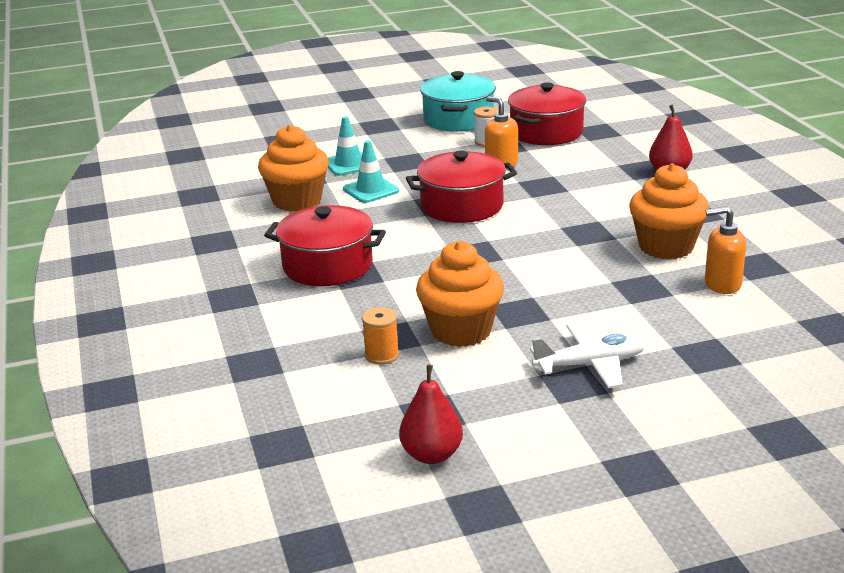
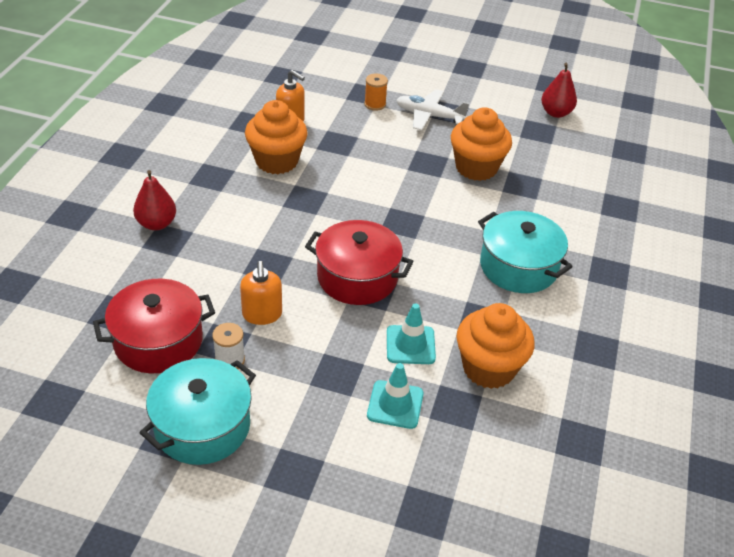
camera: 150 degrees left, 15 degrees up
red pot [264,205,386,286] -> turquoise pot [478,211,573,293]
orange spool [362,307,399,365] -> orange spool moved to [364,73,388,111]

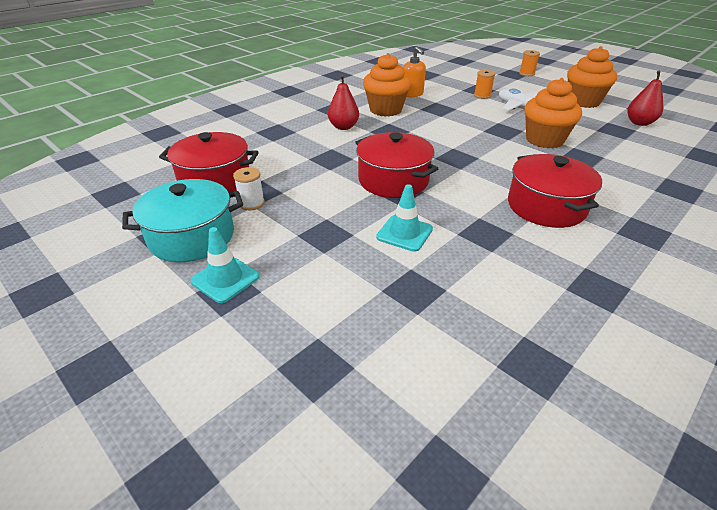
camera: 30 degrees right, 5 degrees down
red pear [133,170,176,230] -> red pear moved to [328,75,359,130]
orange soap dispenser [240,261,282,325] -> none
turquoise traffic cone [367,363,424,429] -> turquoise traffic cone moved to [190,227,260,303]
orange cupcake [456,303,534,389] -> orange cupcake moved to [567,46,617,108]
turquoise pot [478,211,573,293] -> red pot [508,154,602,228]
none -> orange spool [519,50,540,76]

